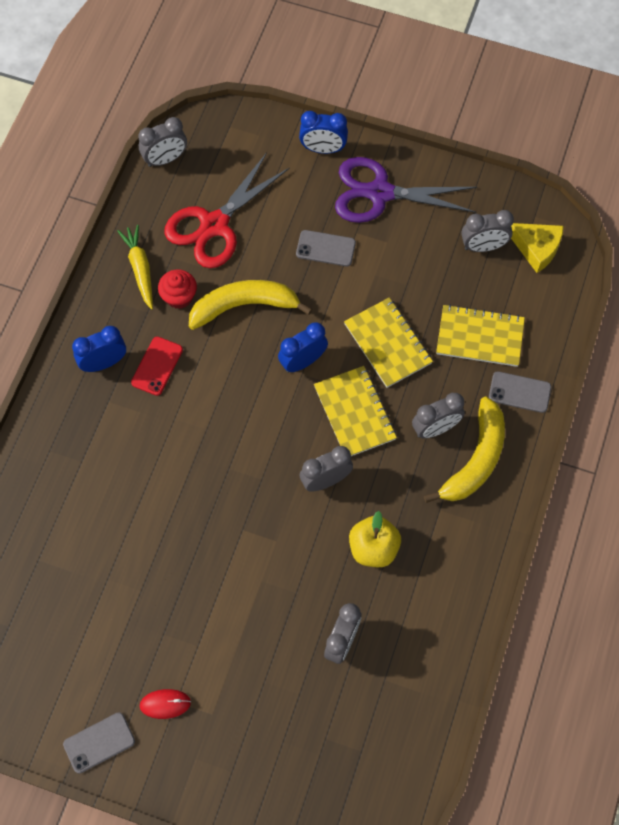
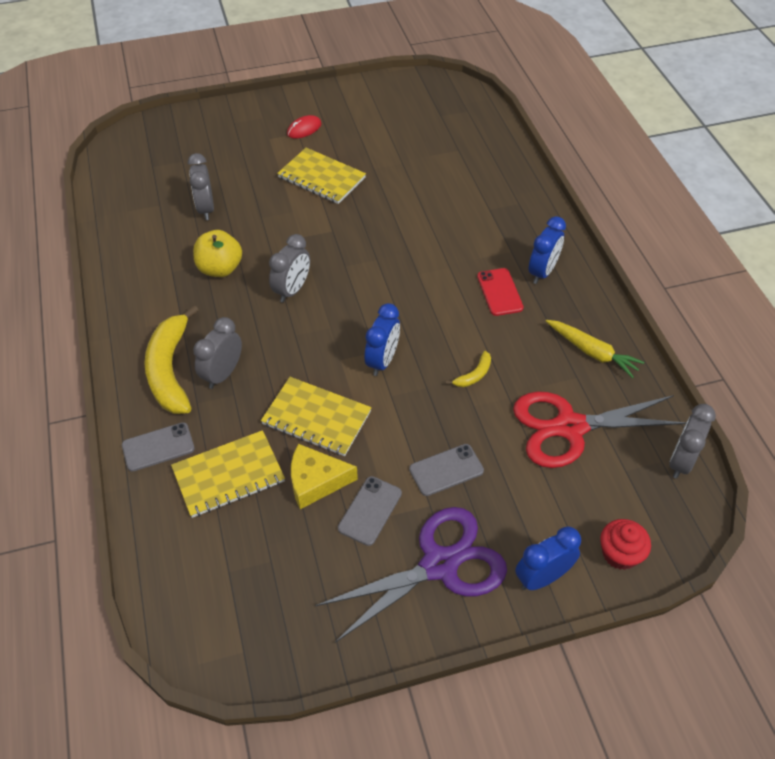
camera: 145 degrees right, 15 degrees down
grey phone [63,712,135,774] -> grey phone moved to [338,476,402,546]
red cupcake [158,269,197,309] -> red cupcake moved to [600,519,651,570]
red scissors [164,152,290,268] -> red scissors turned 105 degrees counterclockwise [513,392,686,468]
yellow banana [189,280,312,330] -> yellow banana [446,351,491,387], size x0.44
yellow notebook [314,366,397,456] -> yellow notebook moved to [277,148,366,204]
grey clock [462,210,514,252] -> none
yellow cheese [511,223,563,273] -> yellow cheese moved to [291,444,358,509]

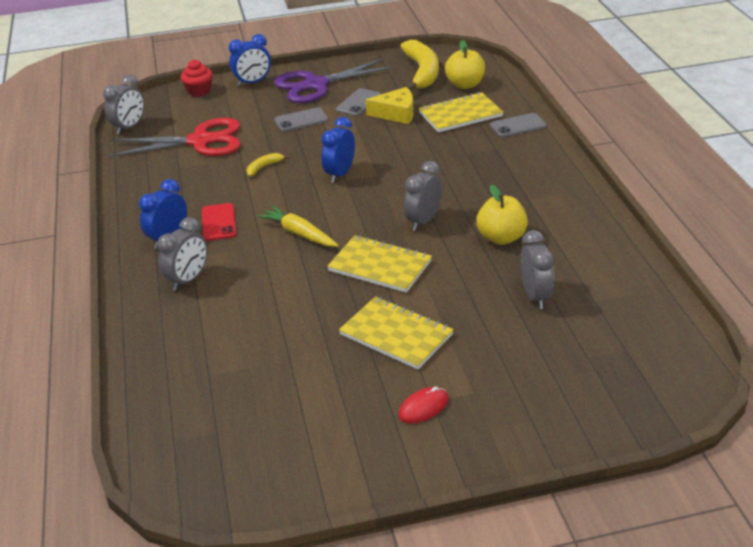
camera: 175 degrees left, 15 degrees down
yellow banana [144,305,199,414] -> yellow banana moved to [400,40,439,91]
grey clock [193,317,242,389] -> grey clock moved to [158,217,207,291]
yellow notebook [261,377,372,456] -> yellow notebook moved to [327,235,432,293]
yellow carrot [546,320,644,378] -> yellow carrot moved to [257,206,339,247]
none -> yellow apple [445,40,485,89]

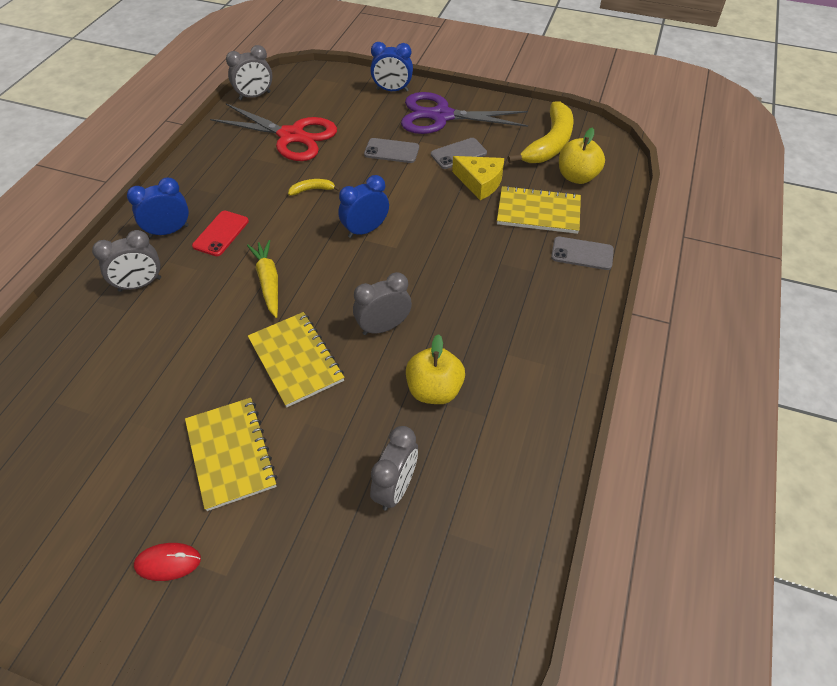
camera: 30 degrees right, 15 degrees up
red cupcake [181,60,213,97] -> none

